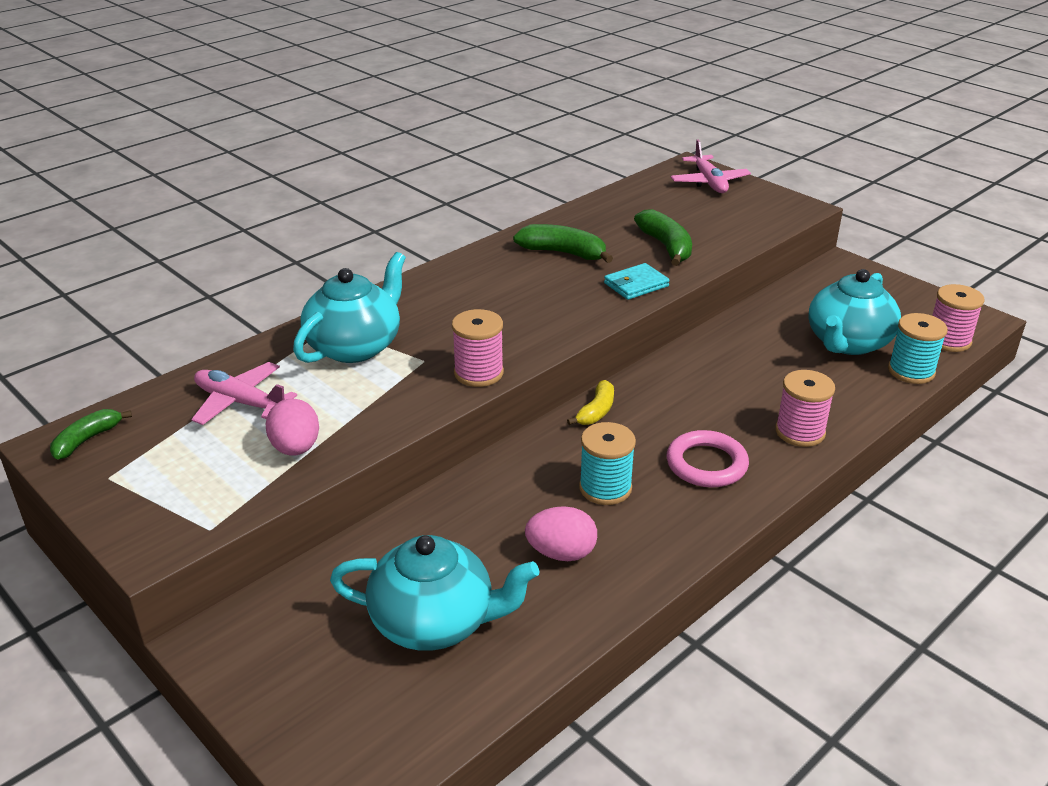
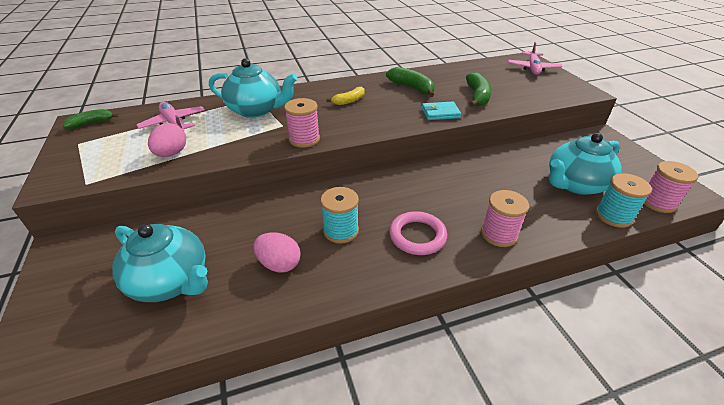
camera: 25 degrees right, 5 degrees up
turquoise teapot [293,252,406,363] -> turquoise teapot turned 45 degrees clockwise [209,58,298,118]
yellow banana [567,380,614,425] -> yellow banana moved to [326,86,365,105]

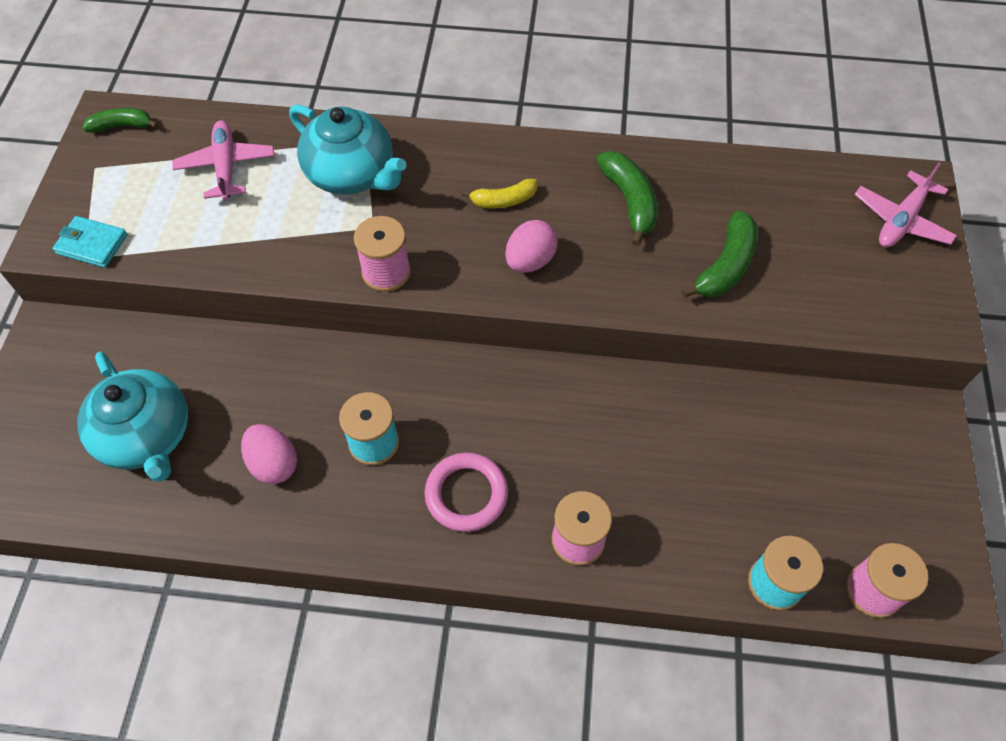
camera: 25 degrees right, 20 degrees up
pink egg [148,123,186,157] -> pink egg moved to [505,220,558,273]
turquoise wallet [422,102,461,120] -> turquoise wallet moved to [52,216,128,268]
turquoise teapot [549,133,622,195] -> none

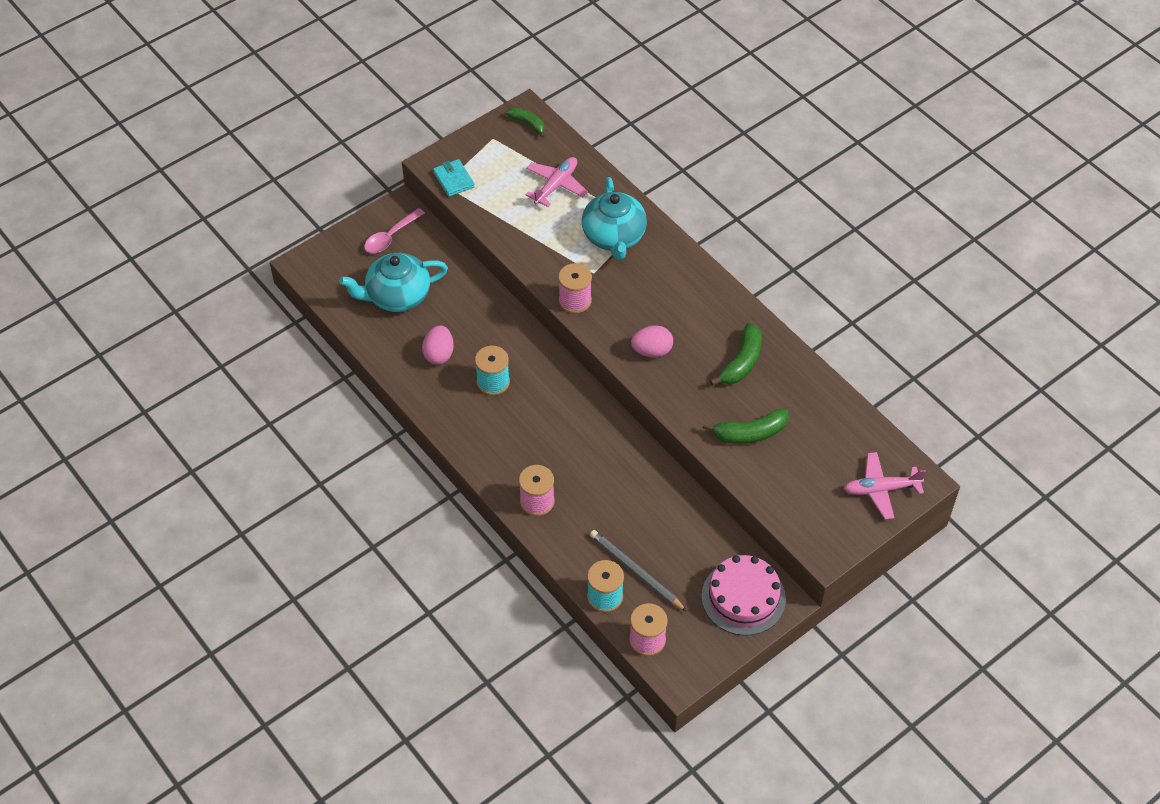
camera: 45 degrees right, 5 degrees down
turquoise teapot [77,351,188,482] -> turquoise teapot turned 60 degrees clockwise [339,253,448,312]
pink ring [424,453,508,532] -> none
yellow banana [462,179,537,209] -> none
none -> pink spoon [364,208,425,253]
none -> grey pencil [590,530,687,612]
none -> pink cake [701,555,786,636]

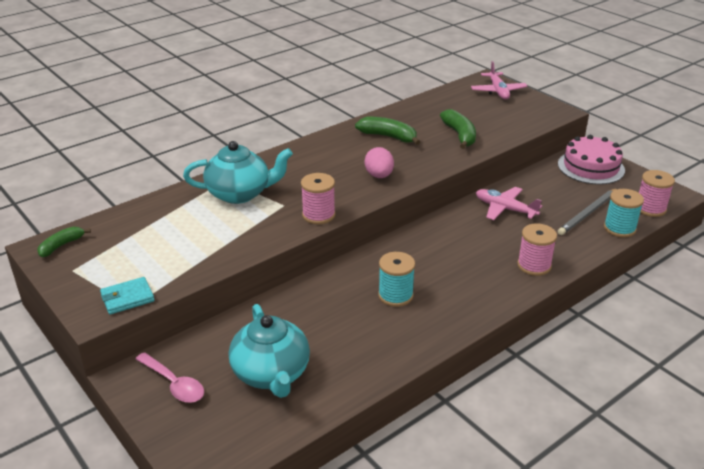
camera: 90 degrees left, 20 degrees down
pink egg [422,326,454,365] -> none
pink plane [525,157,588,207] -> pink plane moved to [476,187,542,220]

